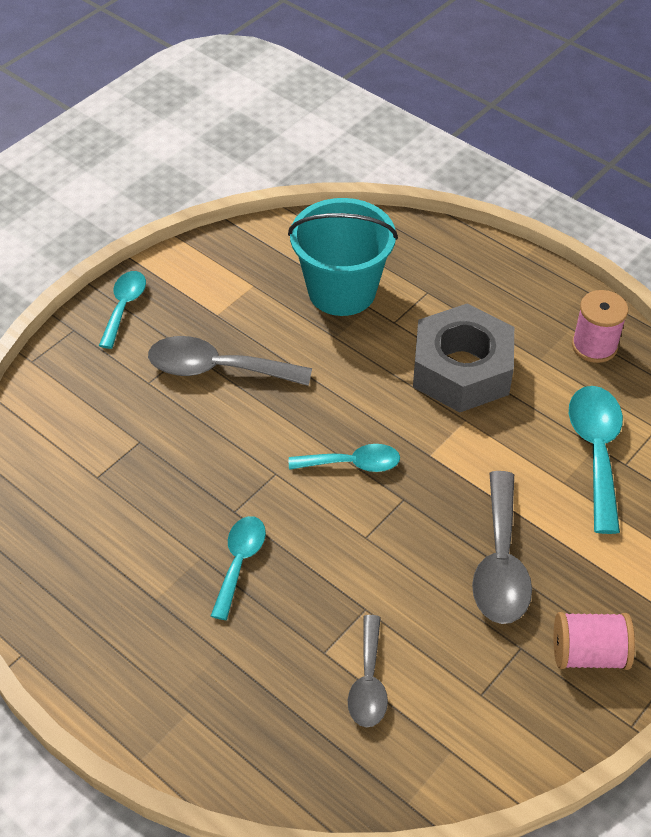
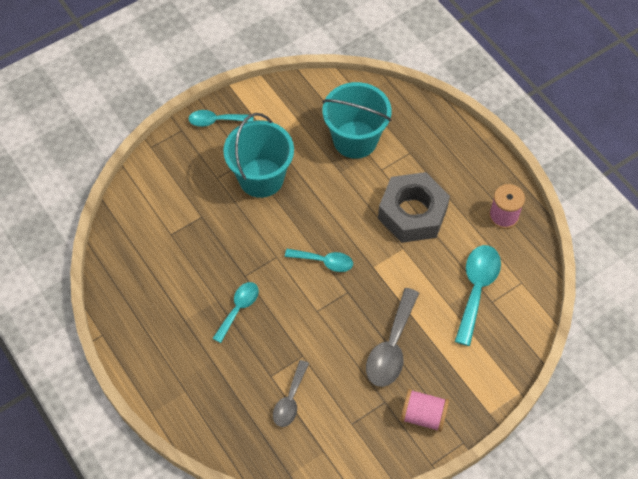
camera: 15 degrees right, 10 degrees up
turquoise spoon [99,271,146,349] -> turquoise spoon turned 120 degrees counterclockwise [188,110,253,127]
grey spoon [148,336,312,386] -> turquoise bucket [223,113,294,198]

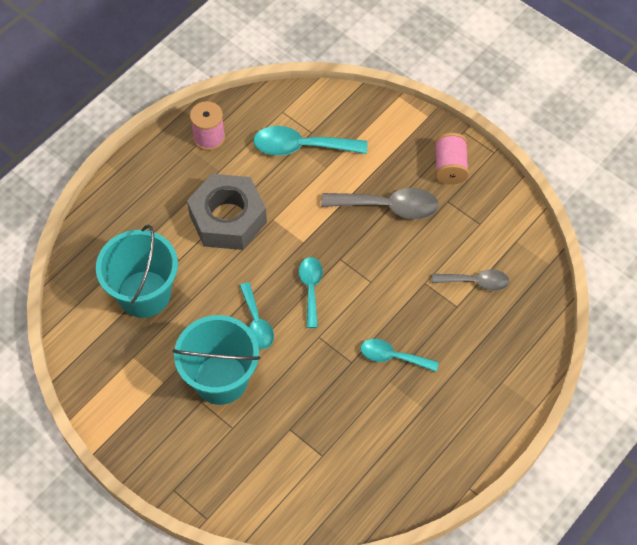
camera: 105 degrees left, 0 degrees up
turquoise spoon [188,110,253,127] -> turquoise spoon moved to [239,282,274,349]

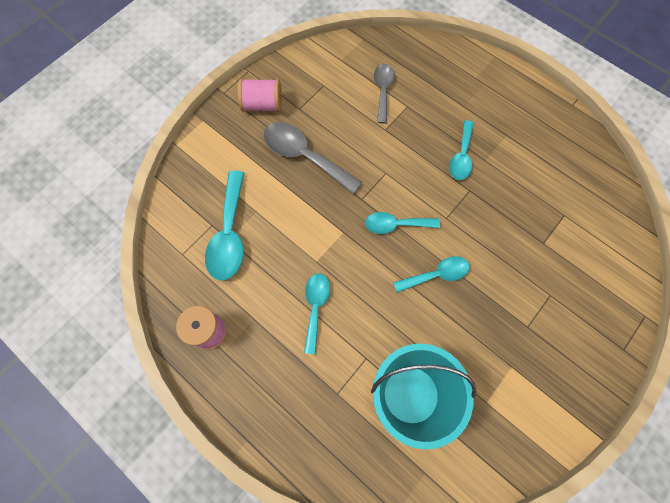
camera: 90 degrees left, 10 degrees up
turquoise bucket [173,315,260,405] -> none
grey nut [187,174,267,250] -> turquoise spoon [304,273,330,354]
grey spoon [321,188,439,220] -> grey spoon turned 60 degrees counterclockwise [264,122,362,194]

